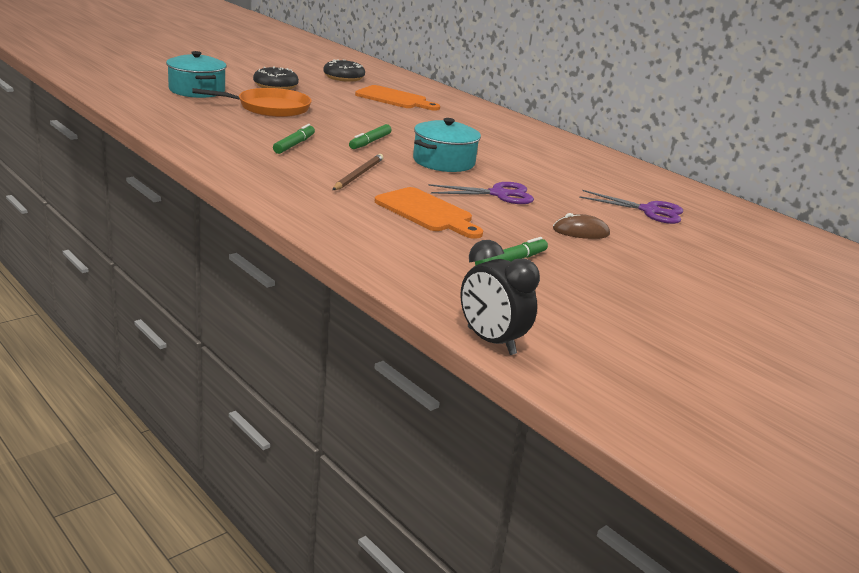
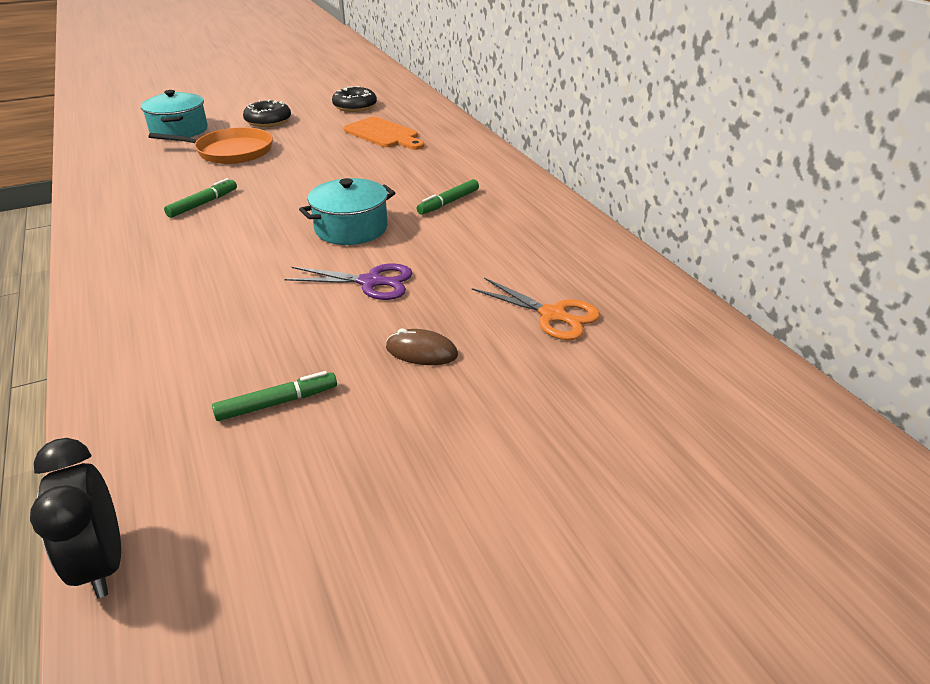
camera: 20 degrees right, 10 degrees up
brown pencil [332,154,384,190] -> none
green marker [349,124,392,149] -> green marker moved to [417,179,479,215]
orange cutting board [375,187,483,239] -> none
purple scissors [579,190,683,224] -> orange scissors [472,278,600,340]

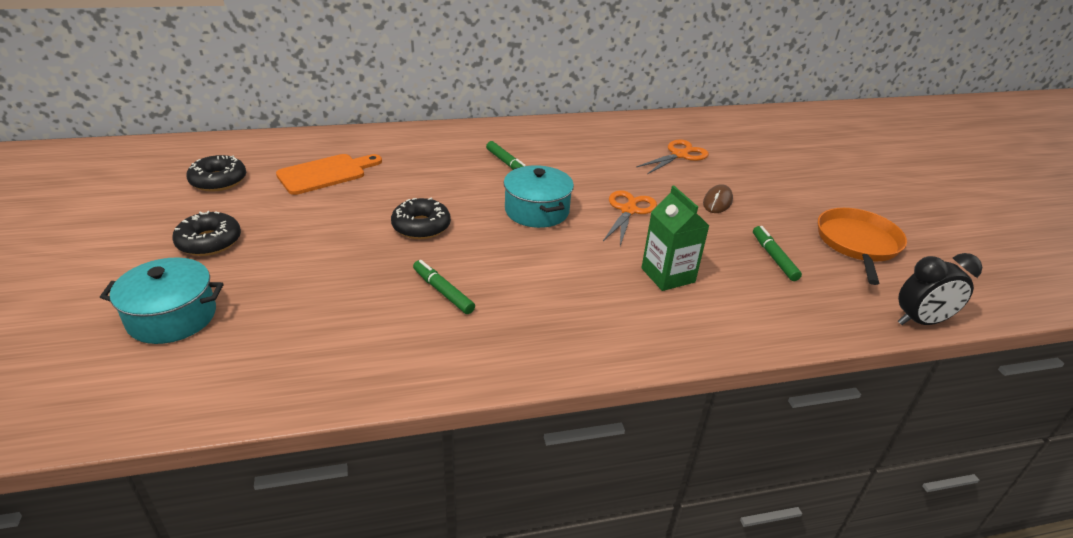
camera: 80 degrees left, 0 degrees up
orange pan [149,127,273,164] -> orange pan moved to [818,208,907,285]
purple scissors [285,263,412,300] -> orange scissors [603,190,657,246]
none -> black donut [391,198,451,239]
none -> green carton [641,185,709,291]

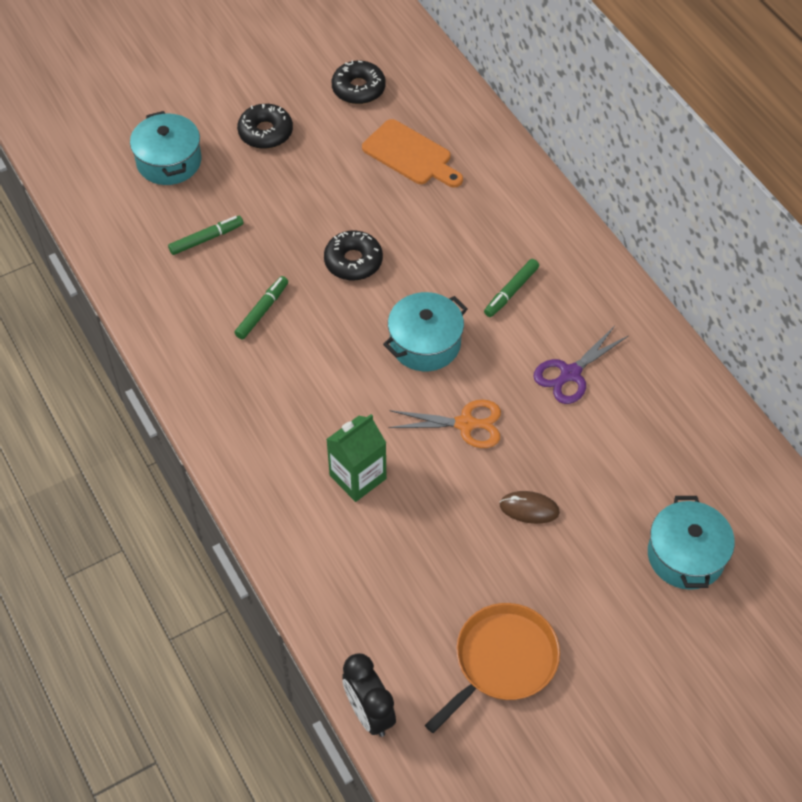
camera: 75 degrees right, 20 degrees up
orange scissors [636,139,709,174] -> none
green marker [753,226,802,281] -> green marker moved to [168,216,243,255]
orange pan [818,208,907,285] -> orange pan turned 45 degrees counterclockwise [425,603,560,733]
none -> purple scissors [534,326,628,404]
none -> turquoise pot [648,496,735,590]

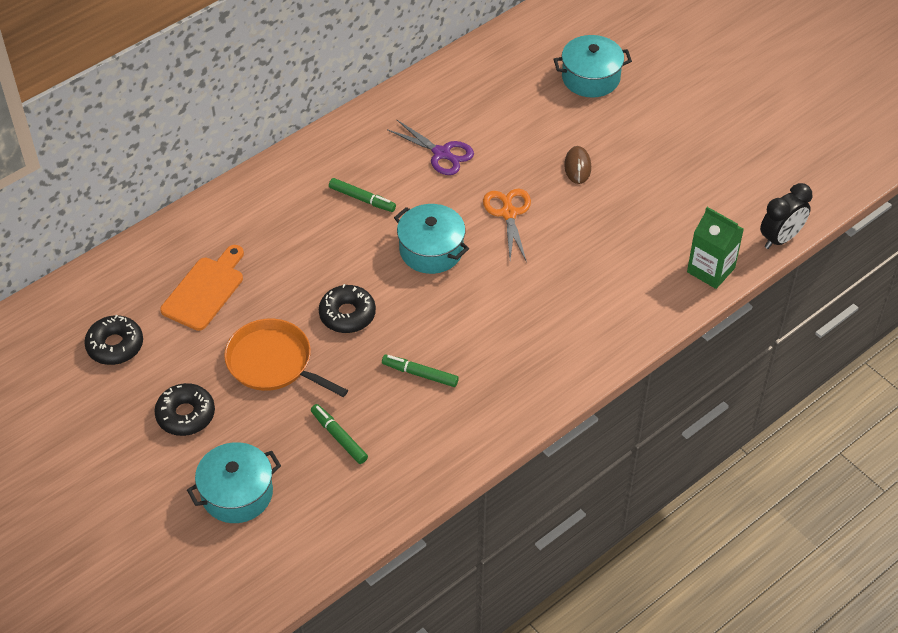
camera: 100 degrees left, 5 degrees down
green carton [326,414,386,502] -> green carton moved to [687,207,744,289]
orange pan [425,603,560,733] -> orange pan moved to [224,319,348,397]

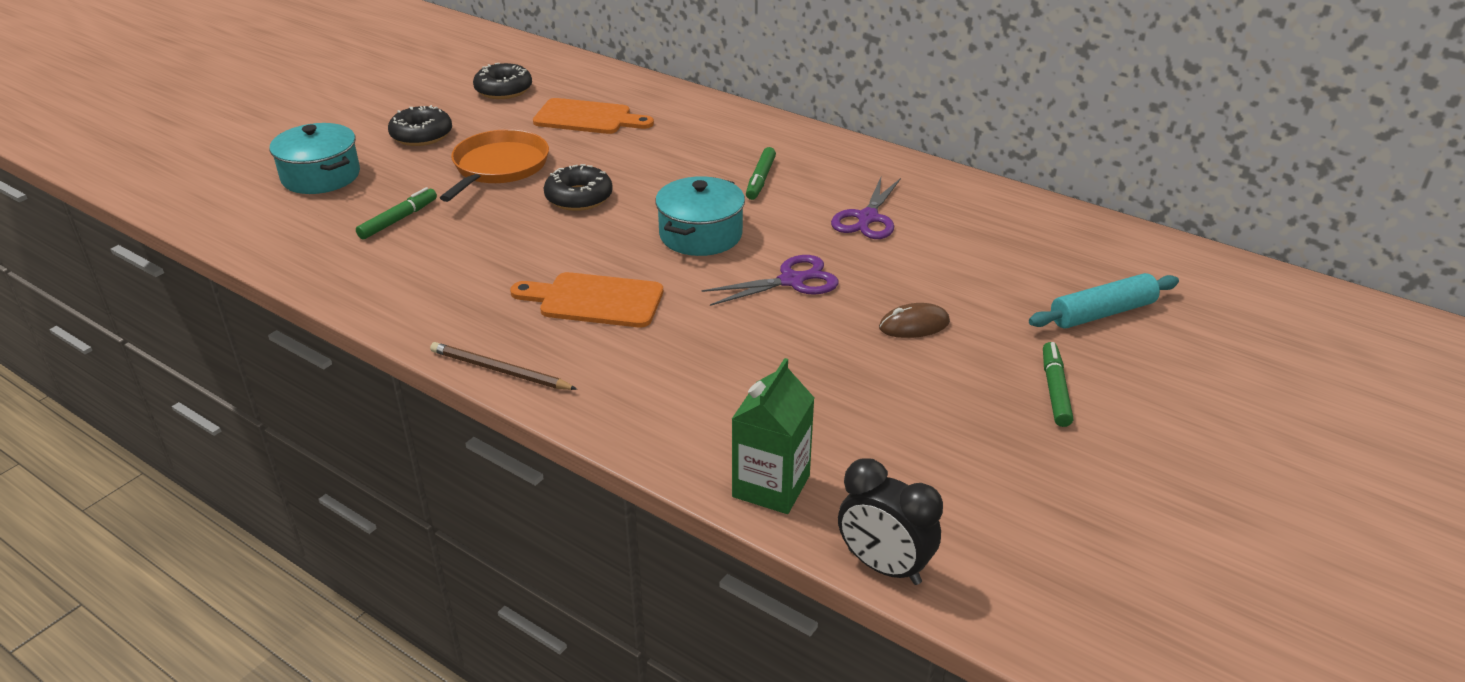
camera: 75 degrees right, 15 degrees down
green marker [382,355,459,387] -> green marker moved to [1043,342,1073,427]
orange scissors [483,189,531,262] -> purple scissors [701,255,839,306]
turquoise pot [553,35,632,98] -> turquoise rolling pin [1029,273,1179,329]
none -> brown pencil [430,342,577,390]
none -> orange cutting board [510,272,663,327]

